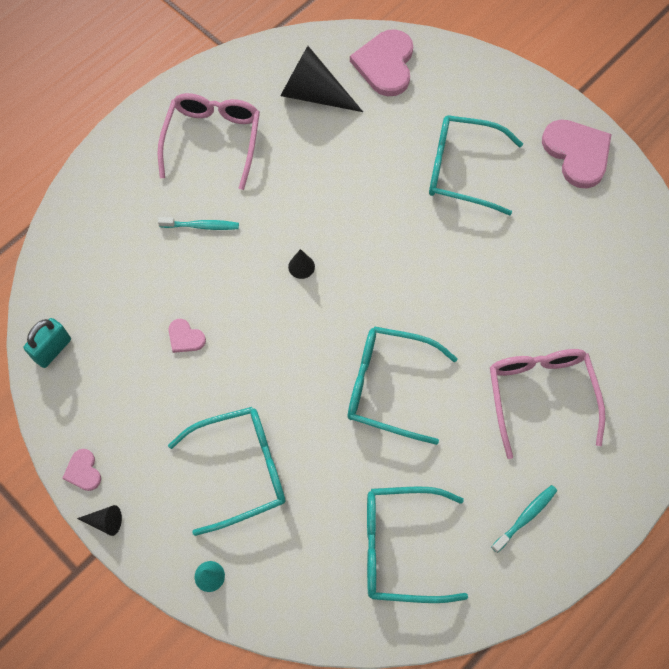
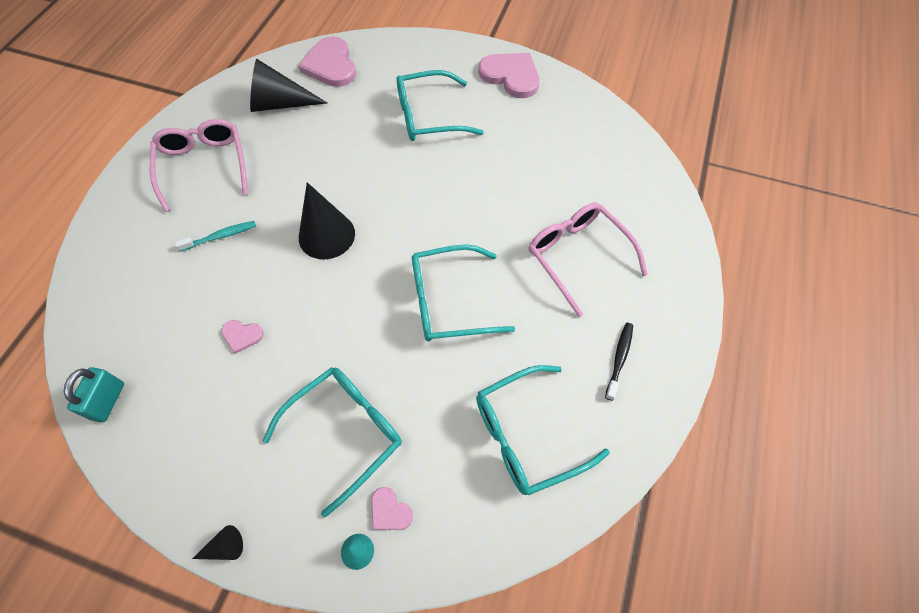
camera: 25 degrees left, 5 degrees down
pink heart [62,449,101,491] -> pink heart moved to [371,487,413,530]
black cone [288,249,315,279] -> black cone [299,182,355,259], size x2.24
turquoise toothbrush [491,485,557,553] -> black toothbrush [605,323,633,400]

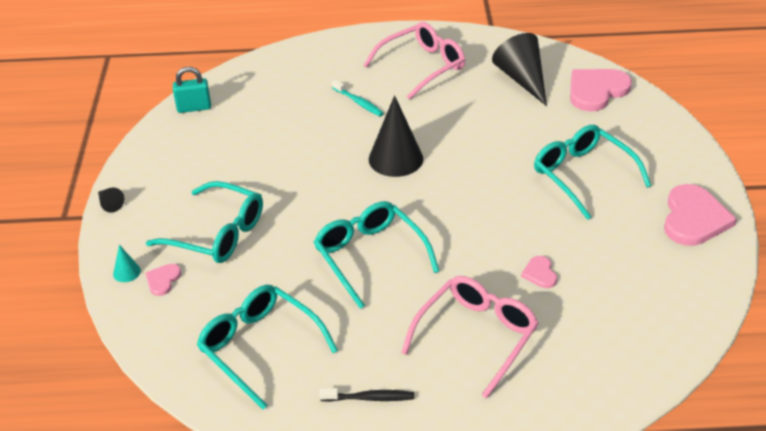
camera: 70 degrees right, 20 degrees down
pink heart [221,320,264,354] -> pink heart moved to [521,256,557,288]

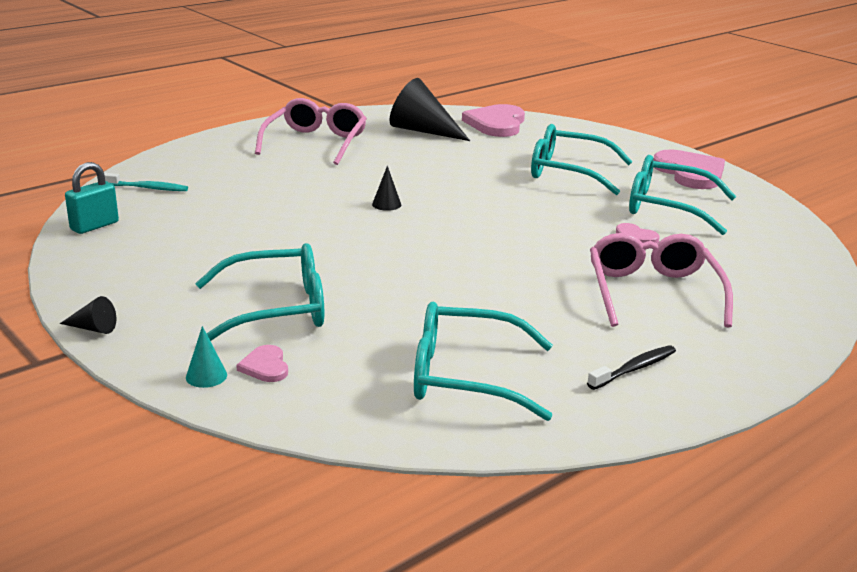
camera: 40 degrees left, 15 degrees down
turquoise glasses [314,201,440,309] -> turquoise glasses moved to [629,155,736,235]
turquoise toothbrush [332,79,384,116] -> turquoise toothbrush moved to [104,173,188,191]
black cone [369,95,423,177] -> black cone [372,166,401,211], size x0.45

